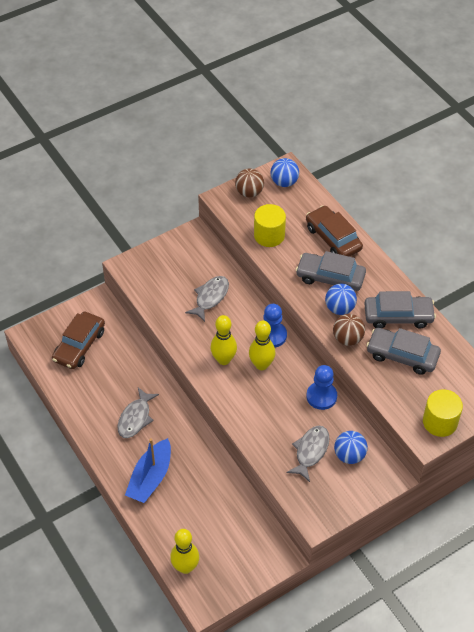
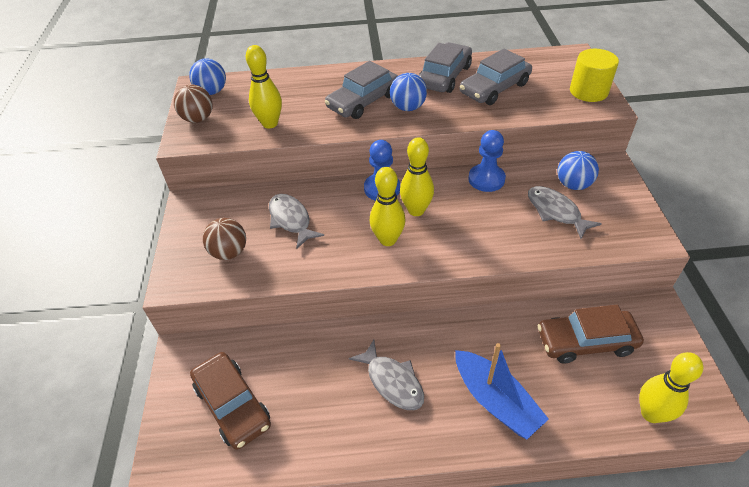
camera: 60 degrees left, 5 degrees down
yellow cylinder [254,204,286,247] -> yellow bowling pin [246,45,282,128]
brown car [306,205,363,257] -> brown car moved to [537,305,644,364]
brown ball [333,314,365,346] -> brown ball moved to [203,218,246,260]

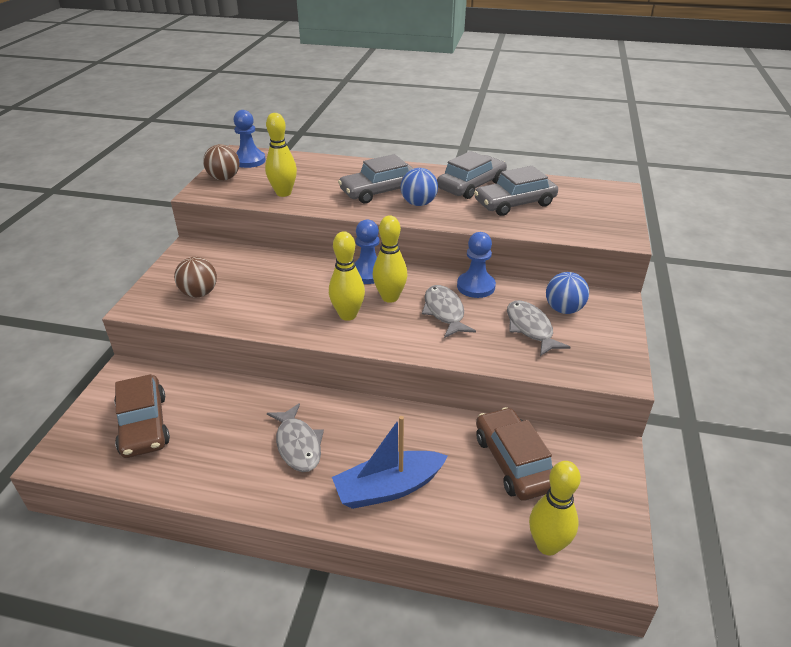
camera: 15 degrees right, 10 degrees down
blue ball [189,58,226,95] -> blue pawn [234,110,266,168]
grey fish [269,194,324,248] -> grey fish moved to [422,285,476,338]
blue boat [455,343,549,439] -> blue boat turned 90 degrees clockwise [332,416,448,509]
brown car [537,305,644,364] -> brown car turned 60 degrees clockwise [476,407,553,501]
yellow cylinder [570,49,619,102] -> none

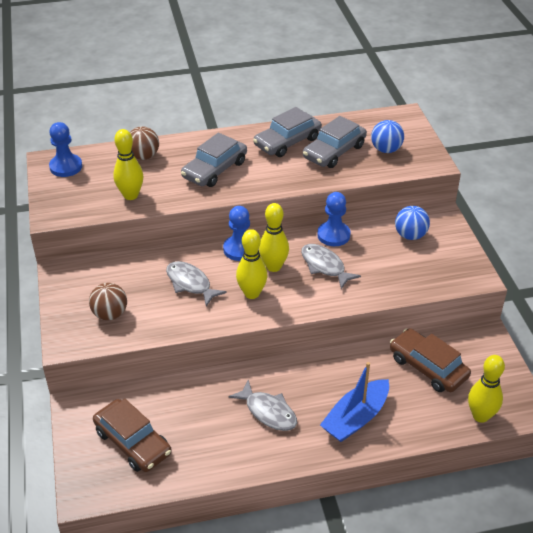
camera: 25 degrees left, 5 degrees up
brown ball [203,144,239,180] -> brown ball moved to [130,126,159,160]
blue ball [401,168,438,206] -> blue ball moved to [371,120,404,153]
grey car [437,151,507,199] -> grey car turned 150 degrees counterclockwise [253,107,322,157]
grey fish [507,300,571,356] -> grey fish moved to [166,261,227,306]

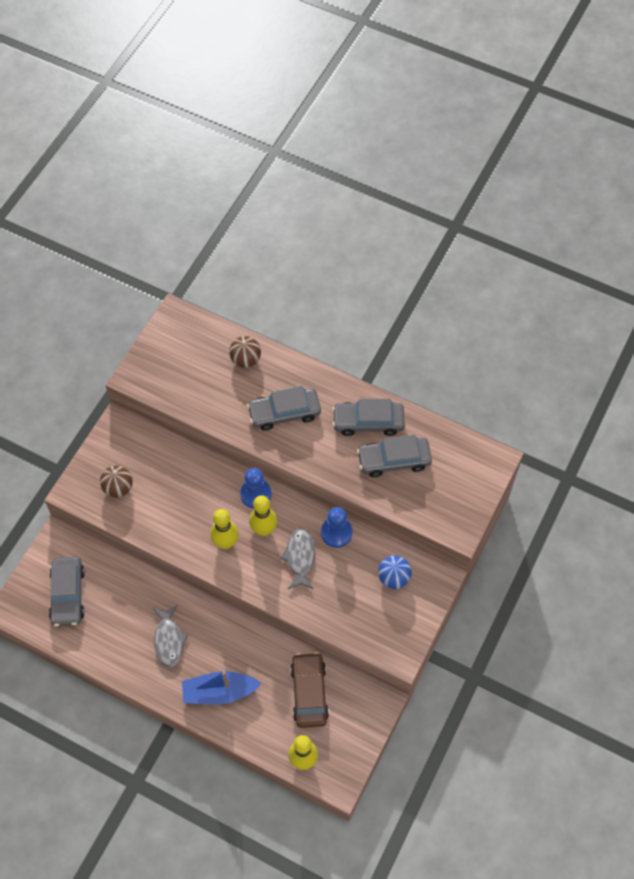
camera: 40 degrees right, 20 degrees up
blue pawn [49,122,82,177] -> none
brown car [93,399,172,472] -> grey car [49,557,85,627]
yellow bowling pin [113,129,143,200] -> none
grey fish [166,261,227,306] -> none
blue ball [371,120,404,153] -> none

